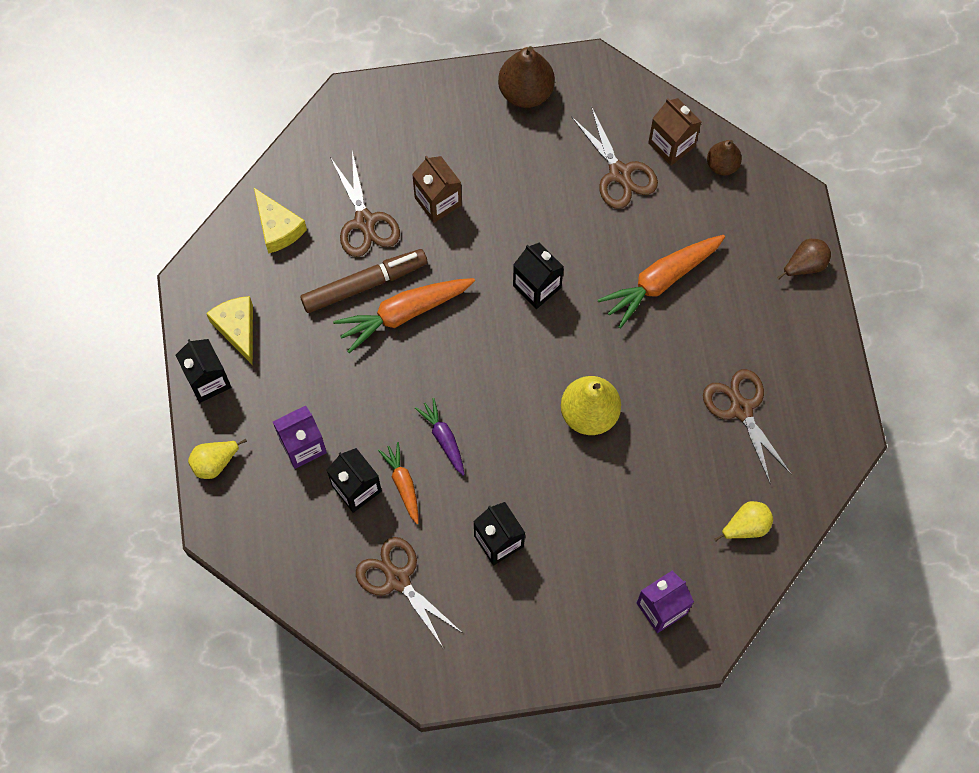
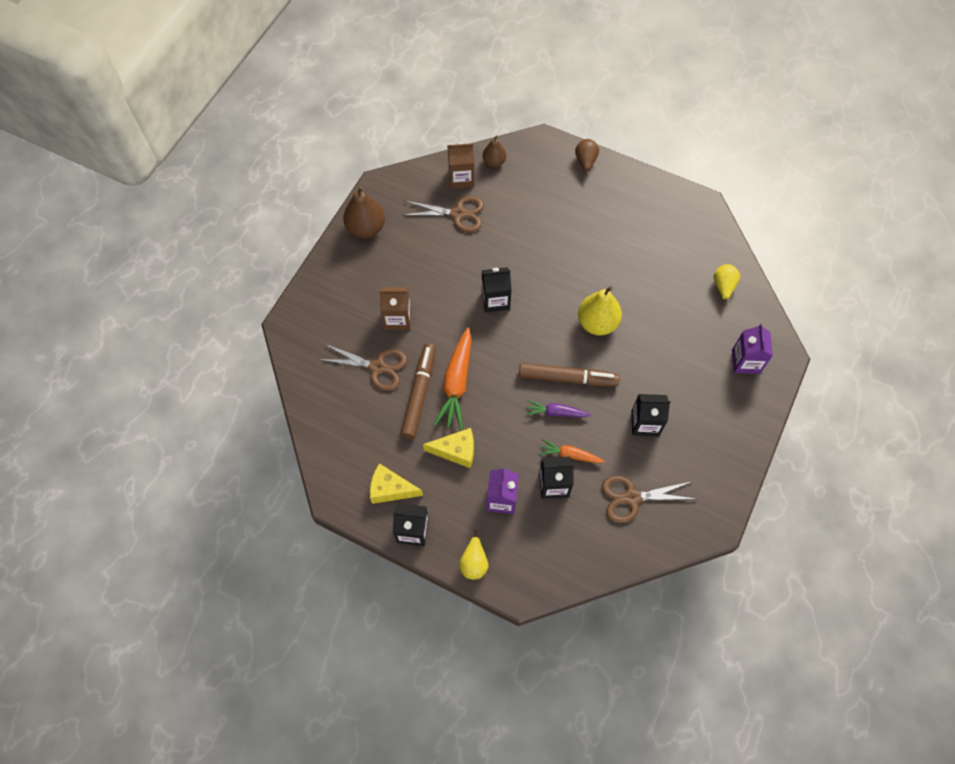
camera: 55 degrees left, 5 degrees down
yellow cheese [254,188,307,254] -> yellow cheese moved to [423,428,474,468]
orange carrot [598,235,725,328] -> none
brown scissors [703,369,792,483] -> none
none -> brown marker [519,363,620,387]

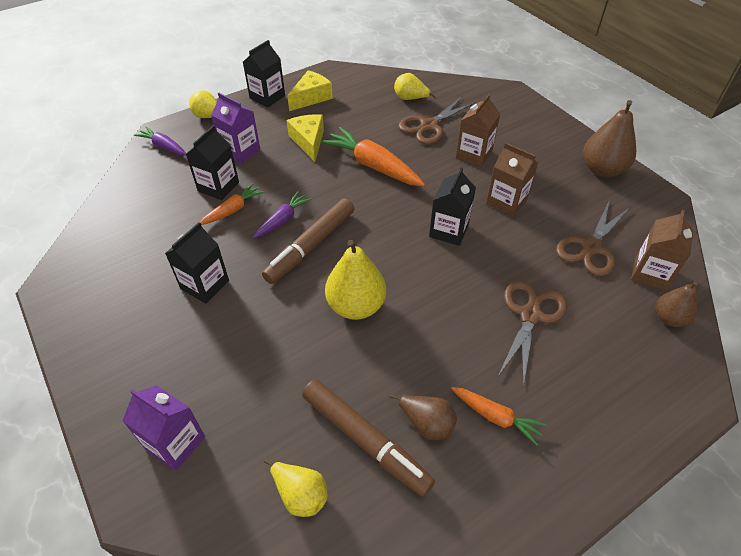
camera: 120 degrees right, 15 degrees down
brown marker [401,344,436,439] -> brown marker moved to [302,380,435,497]
yellow cheese [423,428,474,468] -> yellow cheese turned 135 degrees clockwise [287,114,324,162]
brown pear [575,139,599,177] -> brown pear moved to [390,394,457,440]
brown scissors [601,475,695,523] -> brown scissors moved to [498,281,567,387]
none -> purple carrot [134,126,186,155]
none -> yellow pear [394,73,437,100]
none -> orange carrot [451,387,546,446]
none -> brown carton [486,143,538,217]

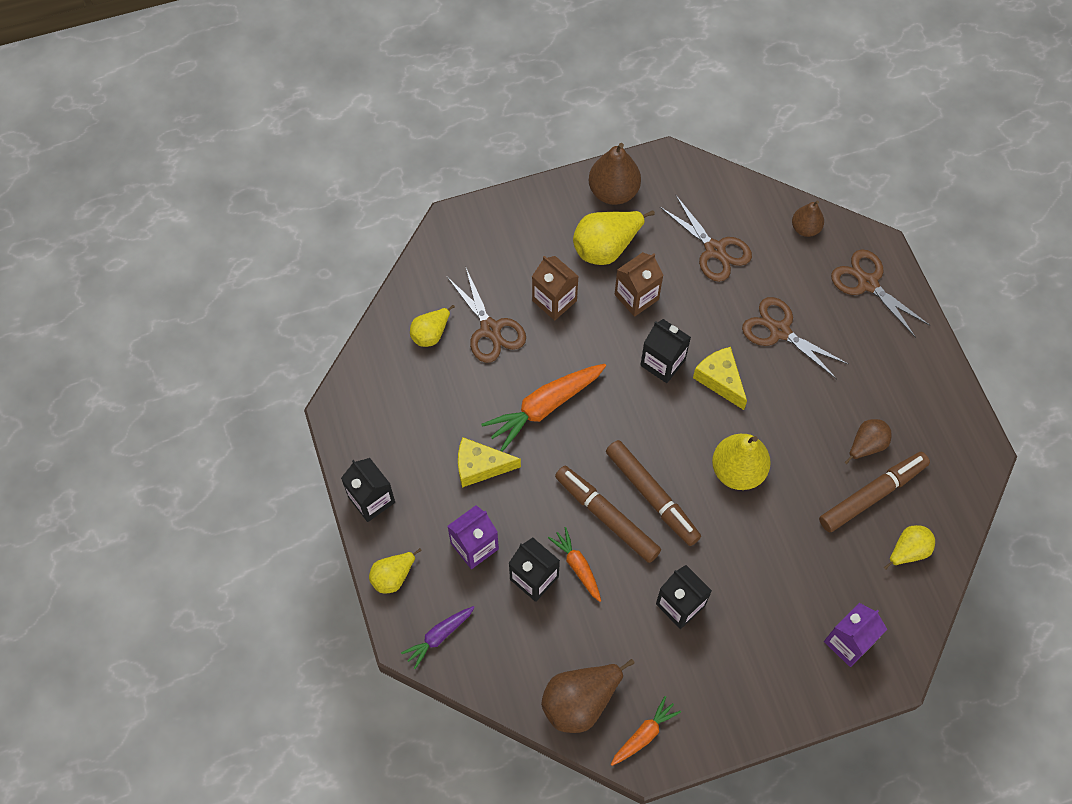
camera: 75 degrees left, 15 degrees up
purple carrot [253,191,312,238] -> brown marker [555,466,661,563]
yellow cheese [287,70,333,111] -> yellow cheese moved to [693,347,747,410]
orange carrot [451,387,546,446] -> orange carrot moved to [611,696,681,766]
brown carton [631,210,694,291] -> none
none -> brown pear [541,659,634,733]
none -> yellow pear [573,211,655,265]
none -> brown scissors [831,249,930,338]

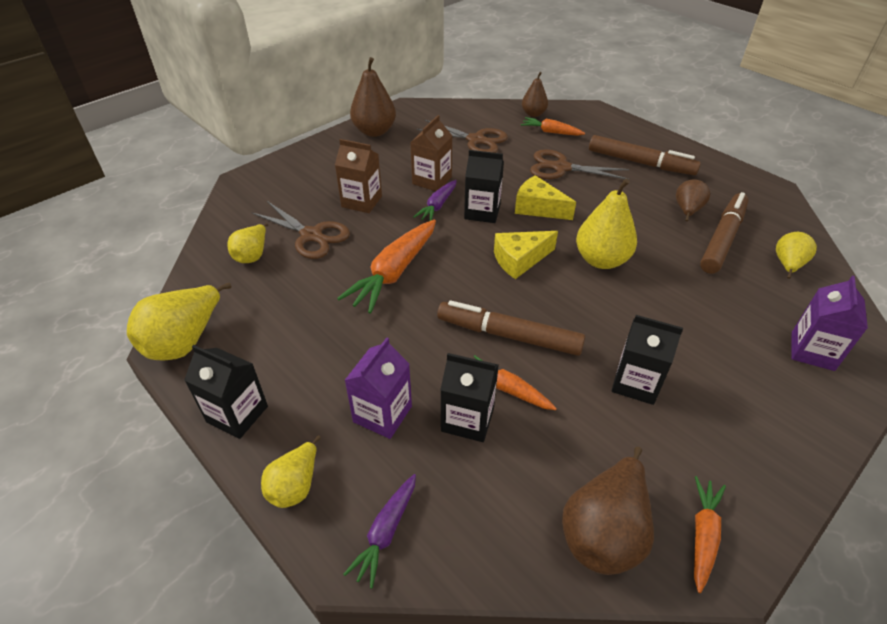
camera: 25 degrees left, 20 degrees down
yellow cheese [458,437,521,488] -> yellow cheese moved to [494,231,558,279]
yellow pear [573,211,655,265] -> yellow pear moved to [127,283,231,360]
brown marker [606,440,701,546] -> brown marker moved to [589,135,701,175]
brown scissors [831,249,930,338] -> none
none -> purple carrot [413,180,457,221]
none -> orange carrot [521,117,585,136]

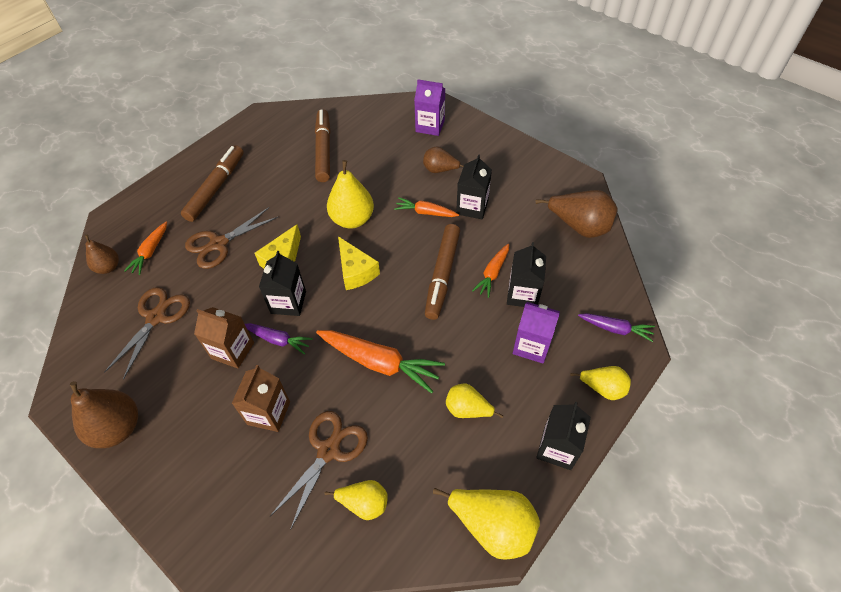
camera: 95 degrees left, 10 degrees up
brown scissors [530,149,629,180] -> brown scissors turned 45 degrees clockwise [185,207,278,269]
brown pear [676,179,710,221] -> brown pear moved to [423,146,464,173]
orange carrot [694,476,726,593] -> orange carrot moved to [394,197,459,217]
brown marker [700,192,748,274] -> brown marker turned 60 degrees clockwise [315,109,330,182]
yellow pear [776,232,817,279] -> yellow pear moved to [446,384,503,418]

